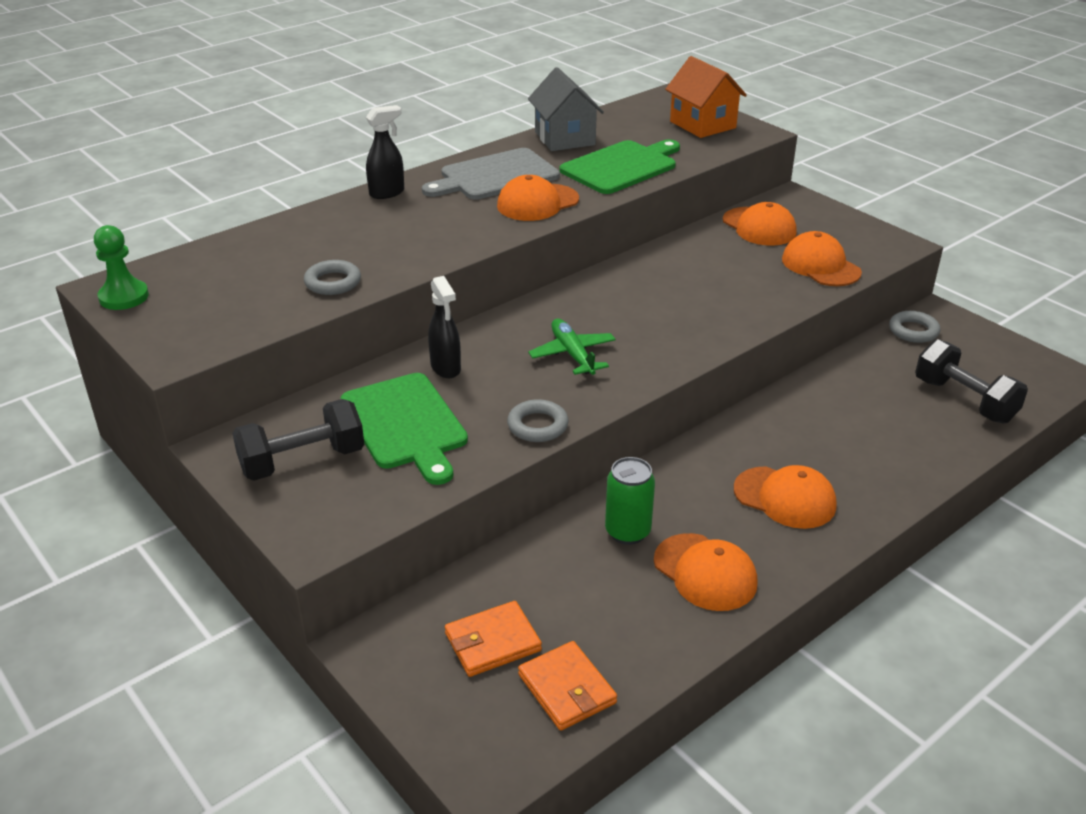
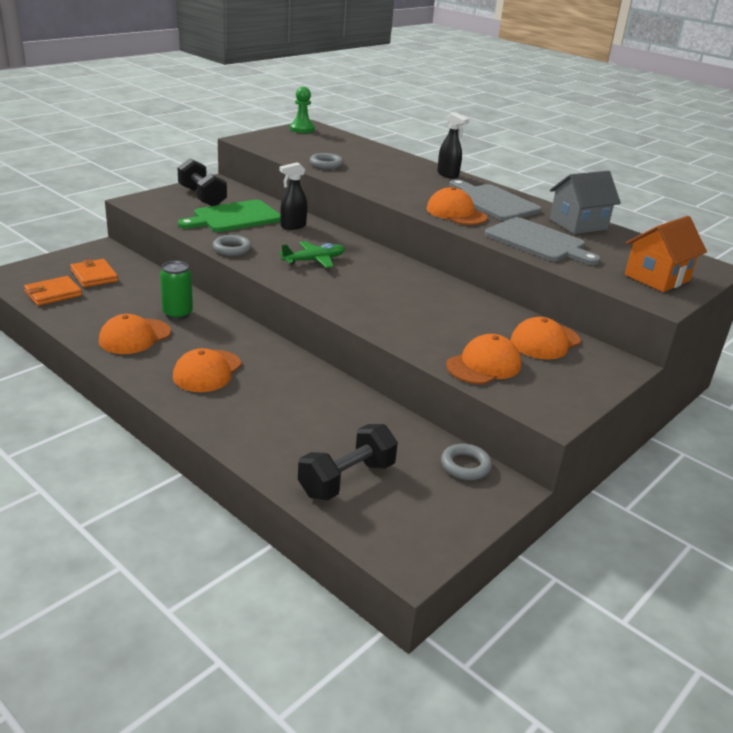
camera: 80 degrees right, 5 degrees down
green cutting board [560,140,680,194] -> grey cutting board [485,217,601,265]

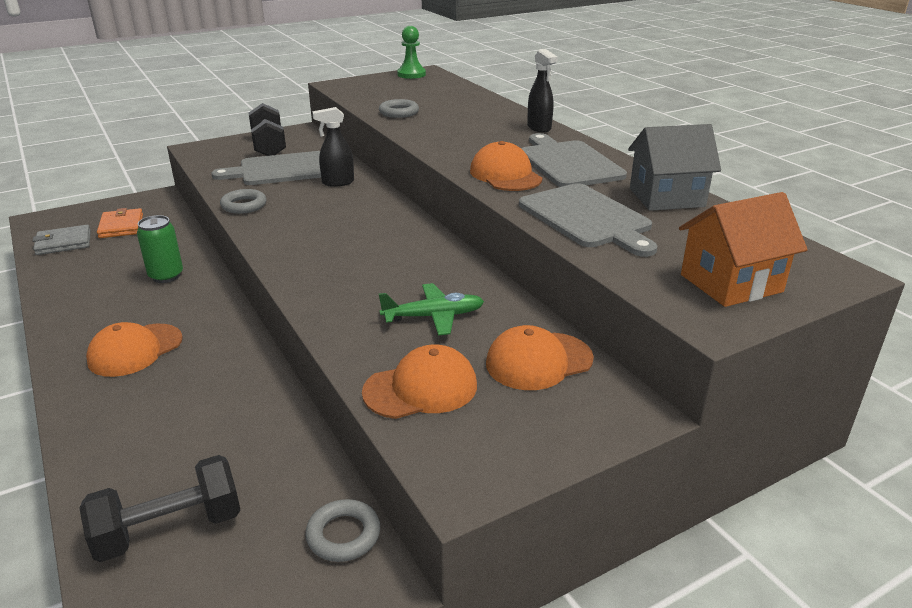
camera: 20 degrees right, 0 degrees up
orange wallet [24,276,82,306] -> grey wallet [32,225,91,255]
orange cap [99,314,171,354] -> none
green cutting board [178,200,281,232] -> grey cutting board [211,151,321,185]
green plane [279,241,345,268] -> green plane moved to [379,283,484,336]

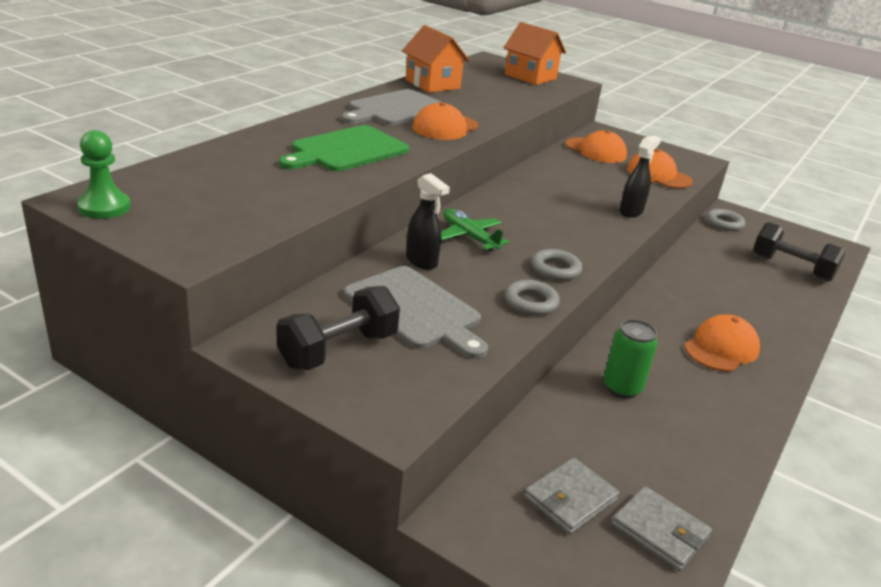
camera: 120 degrees left, 0 degrees up
orange cap [86,322,183,377] -> orange cap turned 60 degrees counterclockwise [684,314,760,372]
orange wallet [97,208,143,238] -> grey wallet [524,458,620,535]
grey ring [379,99,419,118] -> grey ring moved to [531,249,582,281]
green plane [379,283,484,336] -> green plane moved to [441,209,510,251]
grey cutting board [519,183,658,257] -> none
black spray bottle [527,49,558,133] -> black spray bottle moved to [619,135,661,217]
grey house [628,124,721,211] -> orange house [402,25,470,93]
none -> green cutting board [279,125,409,171]

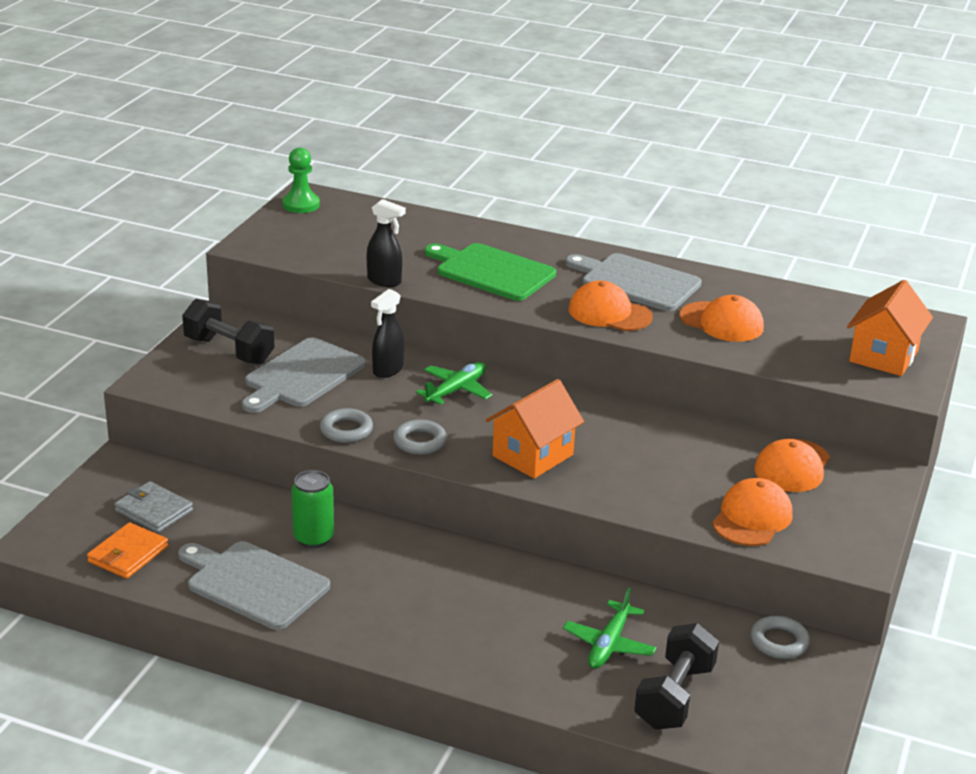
camera: 80 degrees right, 0 degrees up
orange house [402,25,470,93] -> orange house moved to [486,379,584,479]
grey wallet [611,486,712,571] -> orange wallet [87,522,168,579]
black spray bottle [619,135,661,217] -> black spray bottle moved to [367,199,406,287]
orange cap [684,314,760,372] -> orange cap moved to [680,295,764,342]
none -> grey cutting board [178,541,330,630]
none -> green plane [563,588,656,669]

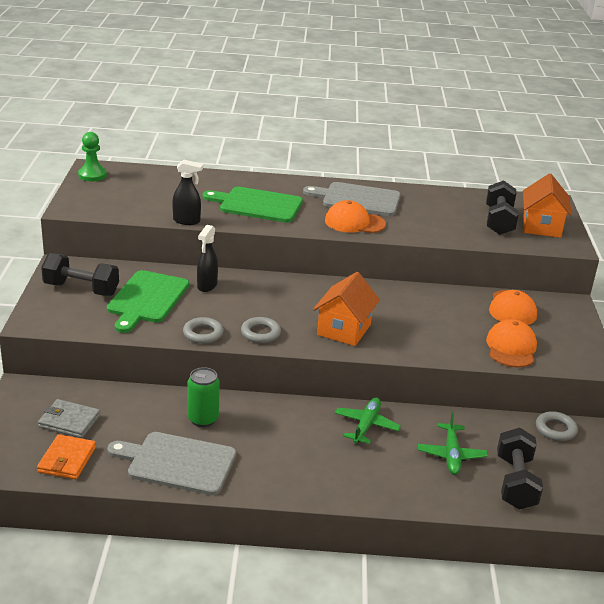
camera: 20 degrees left, 0 degrees up
grey cutting board [242,337,366,413] -> green cutting board [107,270,189,333]
green plane [416,362,492,405] -> green plane moved to [335,398,401,444]
orange cap [680,295,764,342] -> none
none -> black dumbbell [486,180,518,235]

